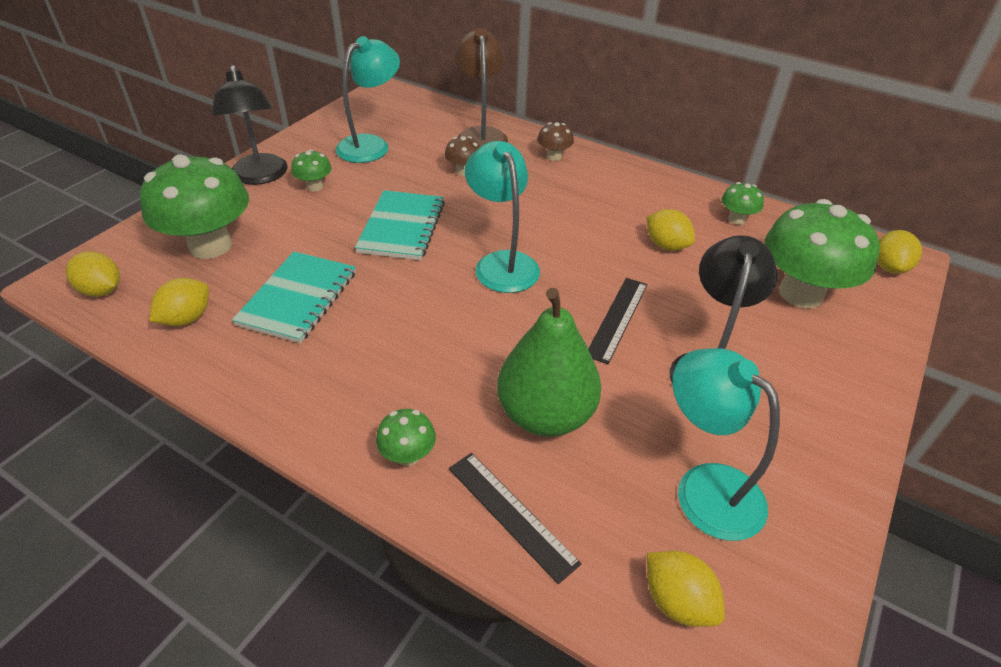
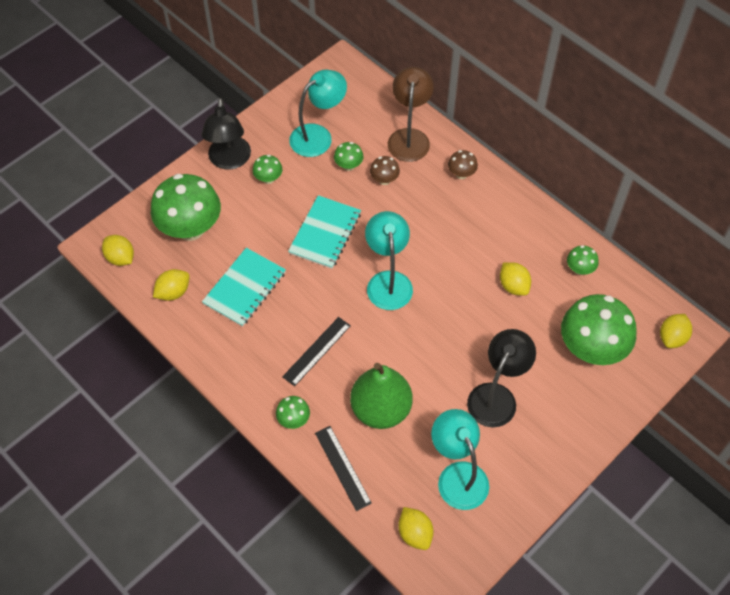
camera: 15 degrees right, 15 degrees up
black ruler [588,278,647,364] -> black ruler moved to [282,317,351,386]
none -> green mushroom [334,142,363,171]

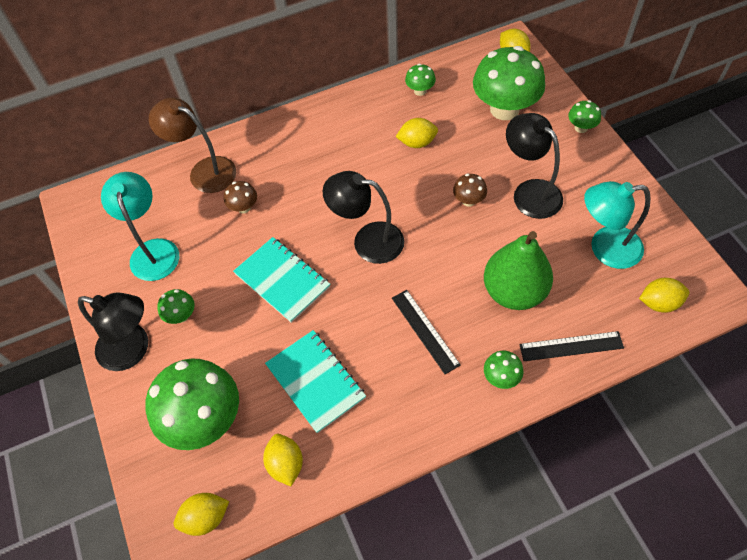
camera: 65 degrees left, 0 degrees up
green mushroom [334,142,363,171] -> green mushroom moved to [568,100,601,133]
turquoise lamp [365,211,413,310] -> black lamp [323,171,404,264]
brown mushroom [448,150,478,179] -> brown mushroom moved to [453,174,487,207]

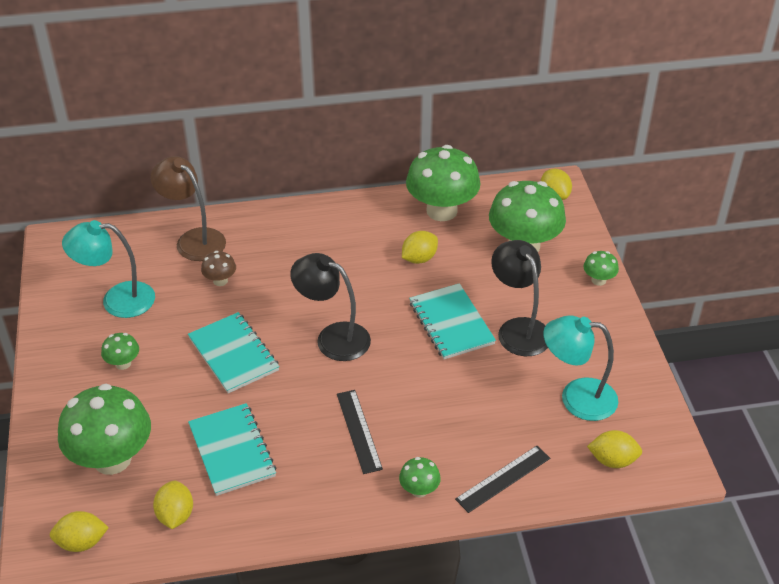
camera: 10 degrees right, 15 degrees down
black lamp [78,293,148,371] -> none
turquoise lamp [101,172,179,281] -> turquoise lamp turned 90 degrees counterclockwise [62,220,155,318]
yellow lemon [396,118,438,148] -> yellow lemon turned 45 degrees counterclockwise [402,231,438,264]
green mushroom [405,64,436,96] -> green mushroom [406,145,481,221], size x2.24
brown mushroom [453,174,487,207] -> turquoise notebook [409,283,496,359]
green pear [484,231,553,310] -> none
black ruler [519,331,624,361] -> black ruler turned 45 degrees counterclockwise [455,446,550,513]

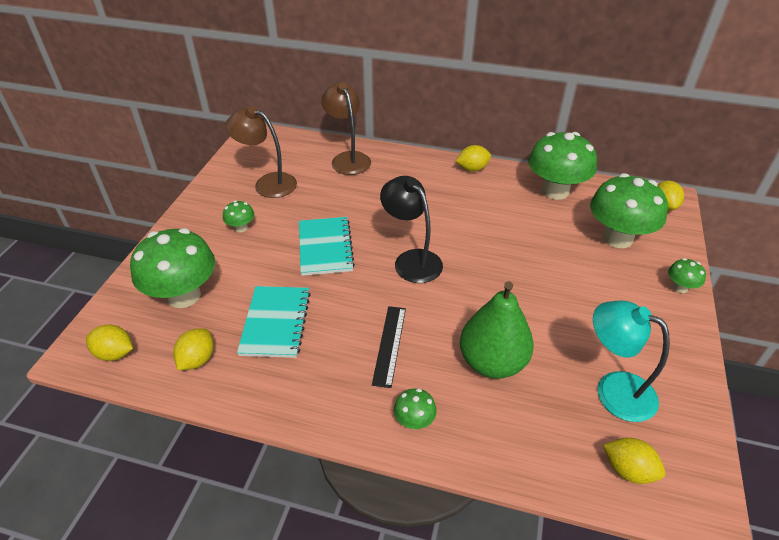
camera: 25 degrees right, 0 degrees up
turquoise lamp [62,220,155,318] -> brown lamp [225,106,297,198]
brown mushroom [201,251,236,286] -> none
yellow lemon [402,231,438,264] -> yellow lemon moved to [456,145,491,172]
turquoise notebook [409,283,496,359] -> none
black ruler [455,446,550,513] -> none
black lamp [491,240,548,356] -> none
none -> green pear [460,281,534,379]

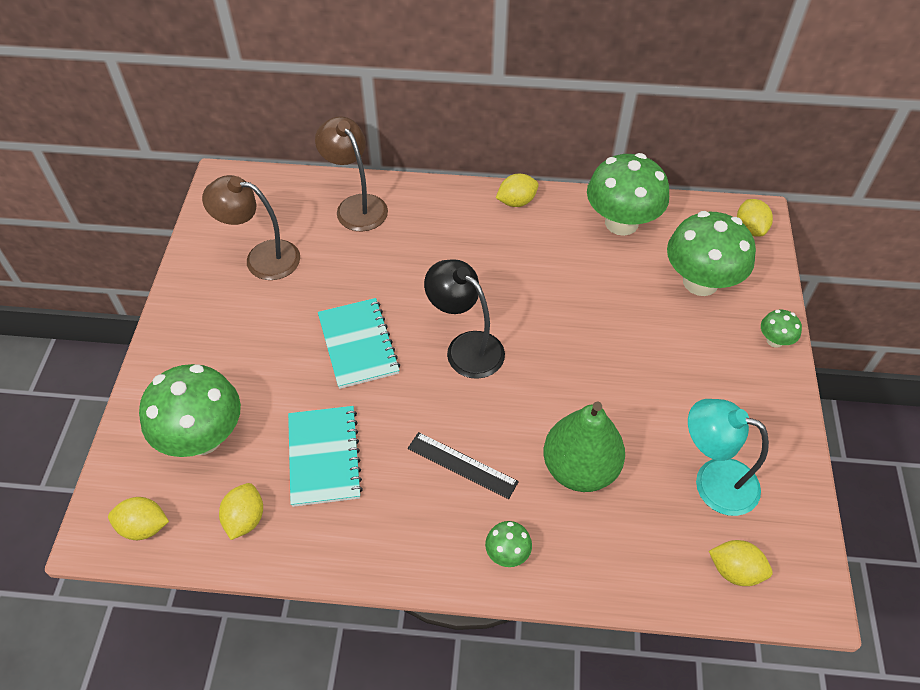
camera: 10 degrees left, 10 degrees up
green mushroom [223,200,254,232] -> none
black ruler [372,306,406,388] -> black ruler turned 60 degrees counterclockwise [408,432,519,499]

